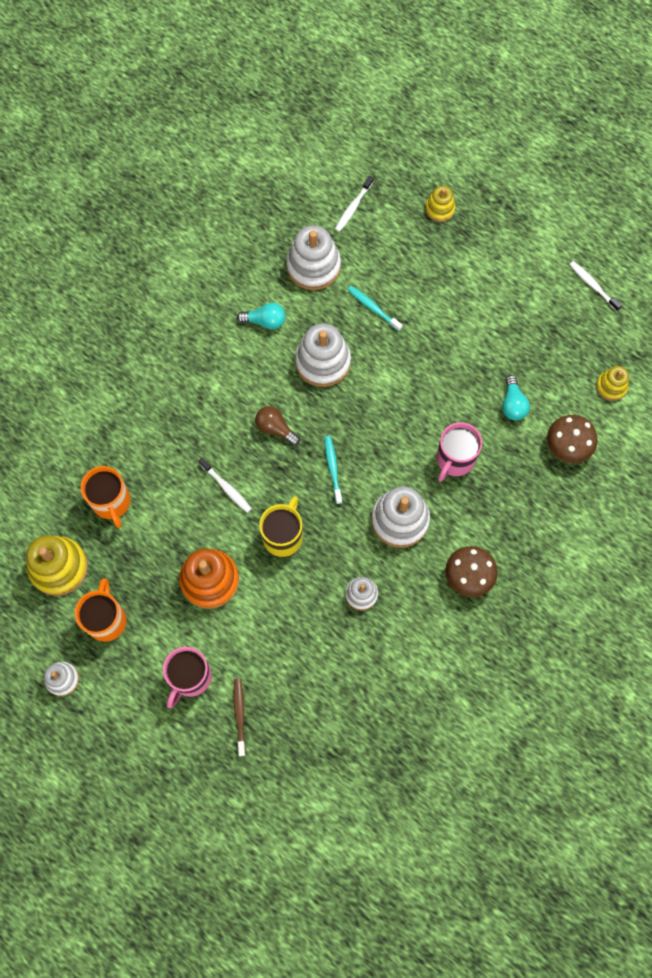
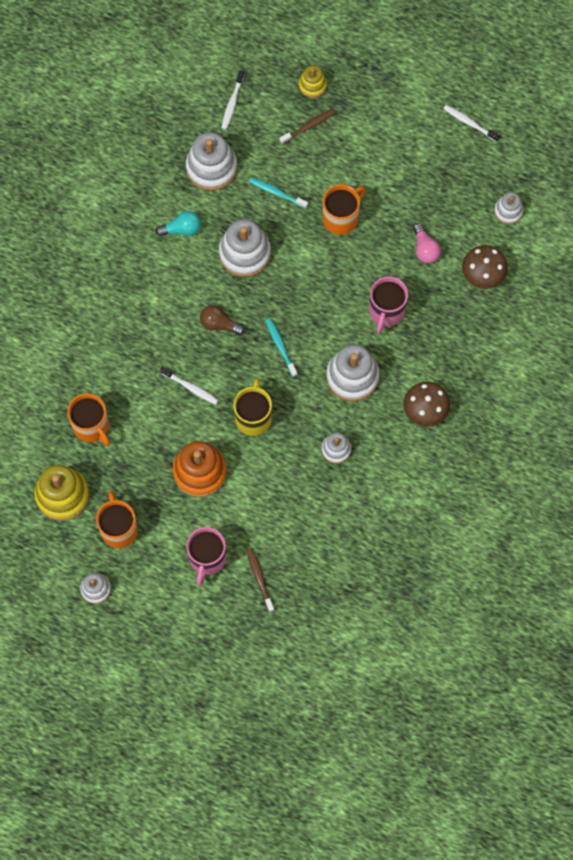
camera: 15 degrees left, 0 degrees up
turquoise light bulb [502,375,530,420] -> pink light bulb [413,223,441,263]
yellow stacking toy [596,366,629,401] -> white stacking toy [494,192,523,224]
none -> brown toothbrush [279,109,335,144]
none -> orange mug [323,184,366,235]

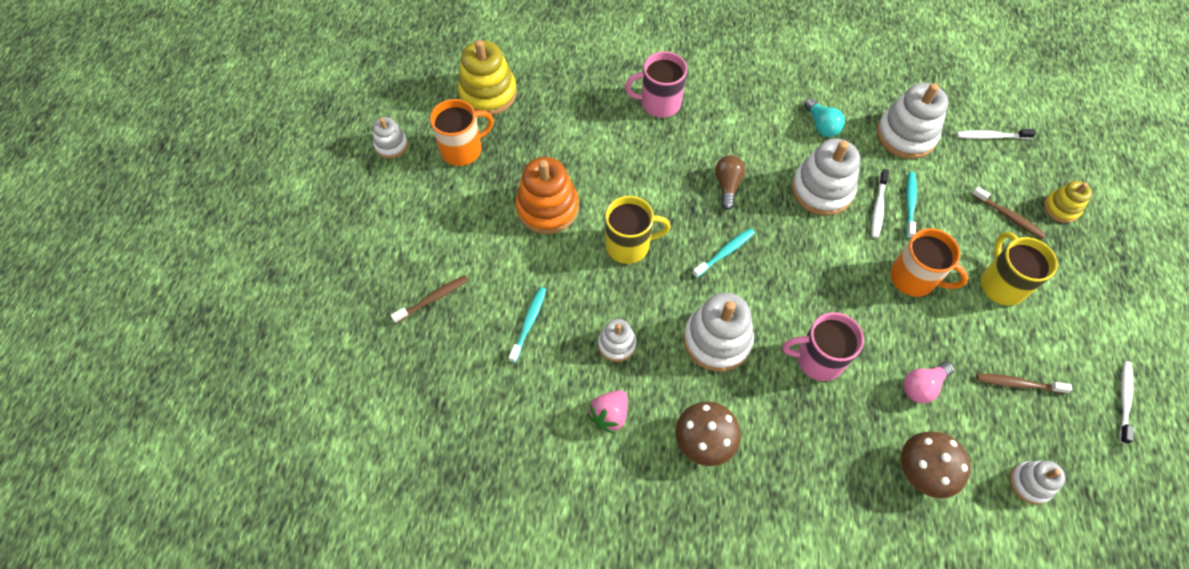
camera: 75 degrees right, 10 degrees down
orange mug [67,393,110,446] -> none
white toothbrush [160,366,219,405] -> white toothbrush moved to [871,169,889,238]
pink mug [186,527,226,585] -> pink mug moved to [625,51,687,118]
none -> turquoise toothbrush [508,287,546,363]
none -> pink strawberry [587,390,628,434]
none -> brown toothbrush [976,374,1072,394]
none -> yellow mug [981,232,1058,306]

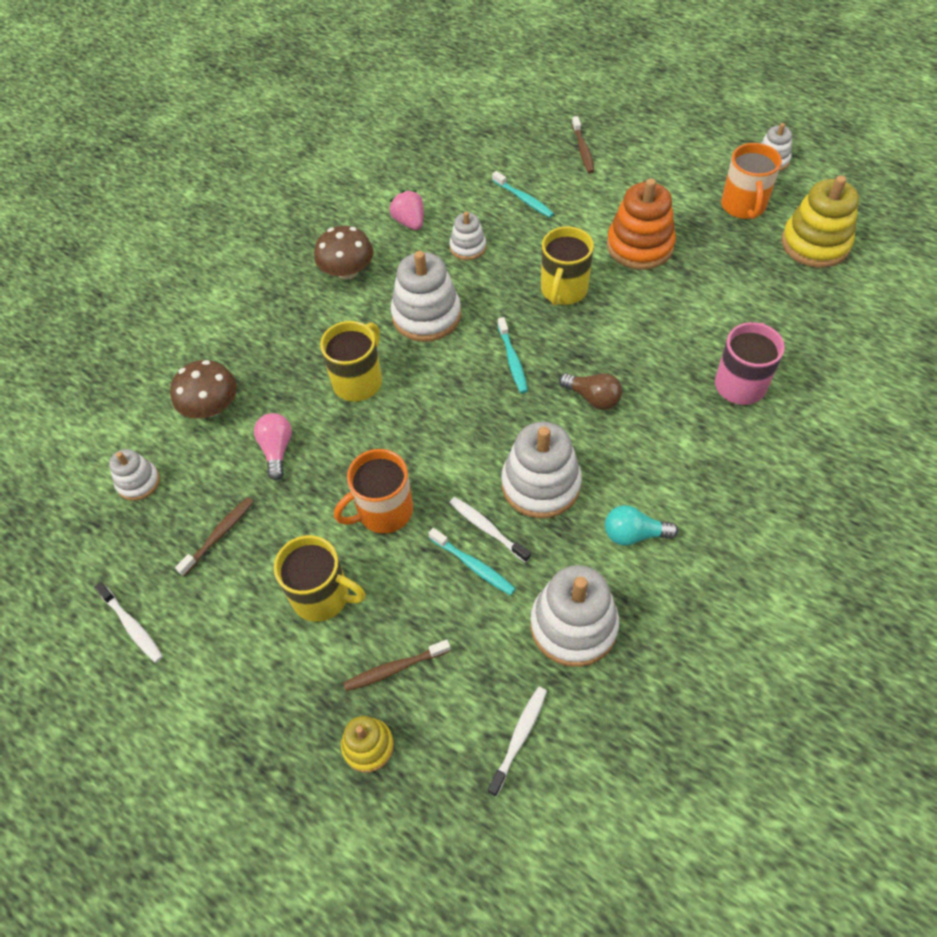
camera: 120 degrees right, 5 degrees down
pink mug [782,312,864,381] -> yellow mug [320,321,382,402]

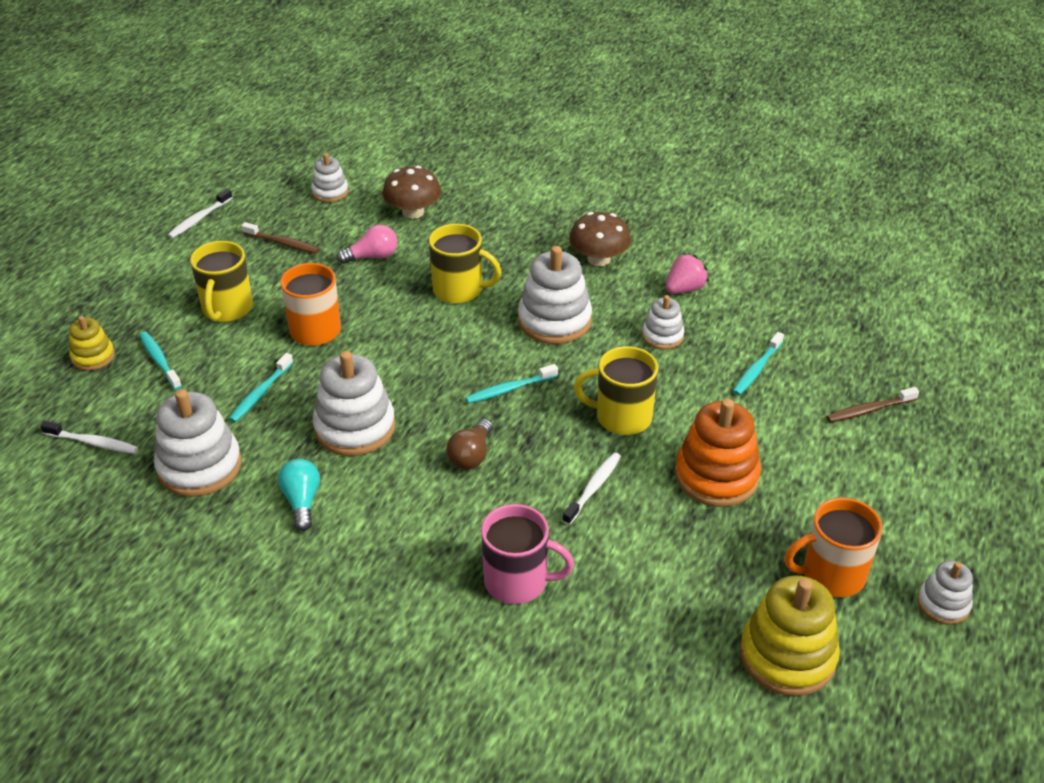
camera: 75 degrees right, 15 degrees down
brown toothbrush [343,640,451,691] -> turquoise toothbrush [139,331,182,390]
white toothbrush [449,497,531,563] -> white toothbrush moved to [562,452,621,525]

